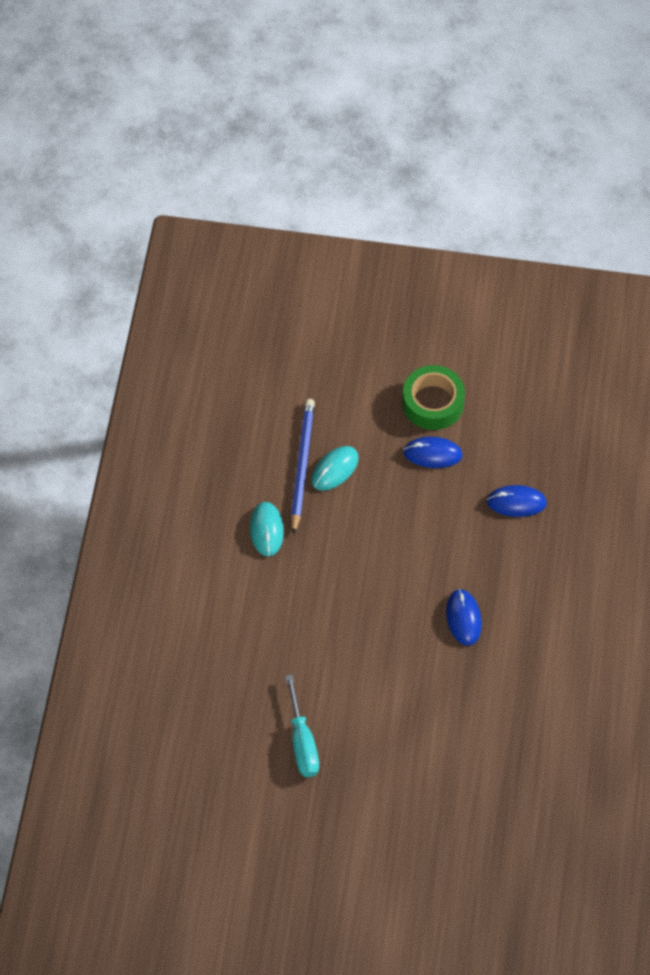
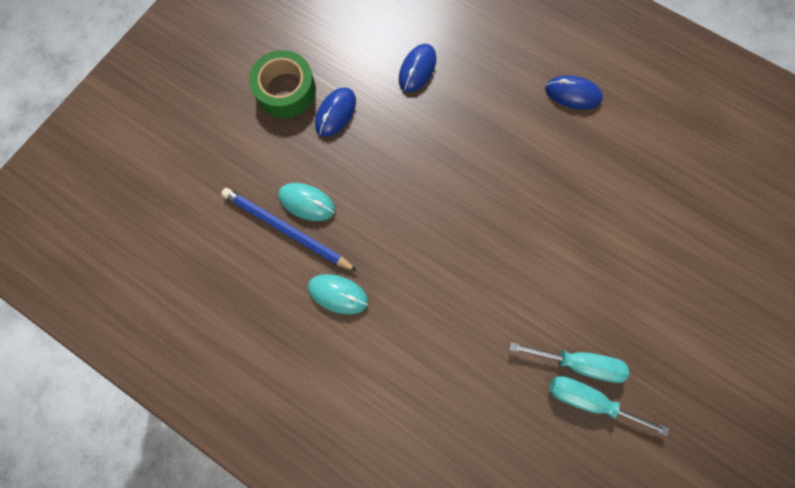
camera: 65 degrees left, 15 degrees up
turquoise mouse [311,446,359,491] -> turquoise mouse turned 45 degrees counterclockwise [278,183,335,221]
blue mouse [446,589,482,646] -> blue mouse moved to [545,75,603,109]
none -> turquoise screwdriver [550,376,669,436]

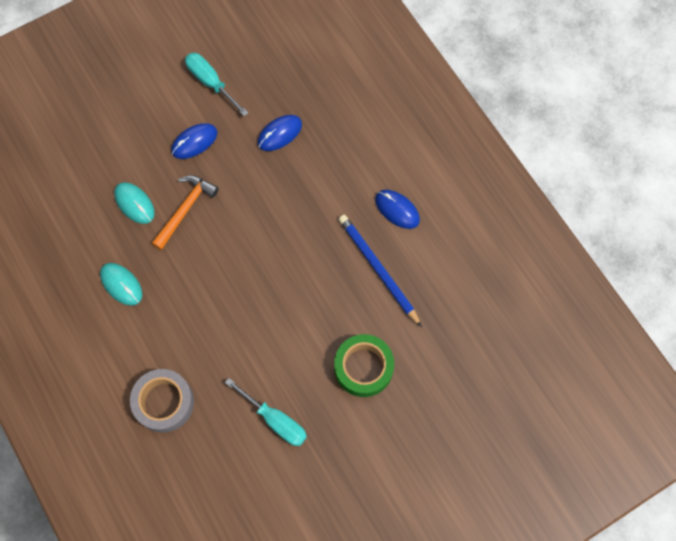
camera: 25 degrees right, 5 degrees down
blue pencil [221,188,357,271] -> blue pencil moved to [339,214,422,327]
green tape [249,50,316,118] -> green tape moved to [334,334,394,397]
turquoise screwdriver [550,376,669,436] -> turquoise screwdriver moved to [185,53,248,116]
none -> grey tape [130,369,194,433]
none -> orange hammer [152,175,219,250]

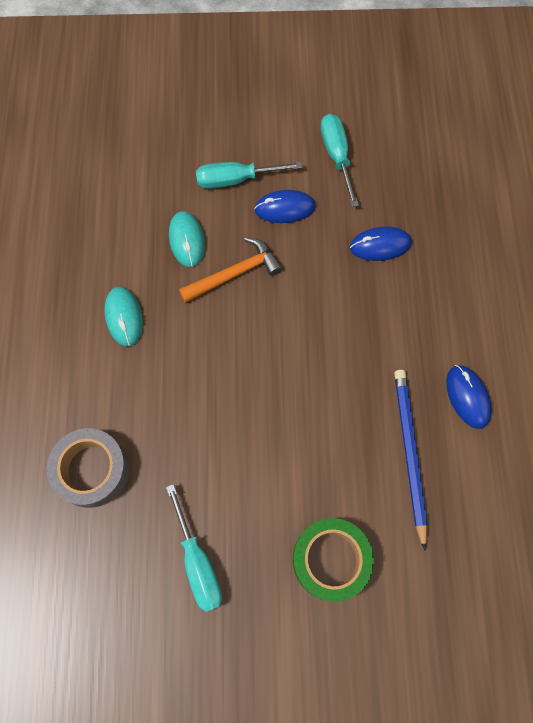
camera: 30 degrees right, 0 degrees up
none -> turquoise screwdriver [196,162,302,189]

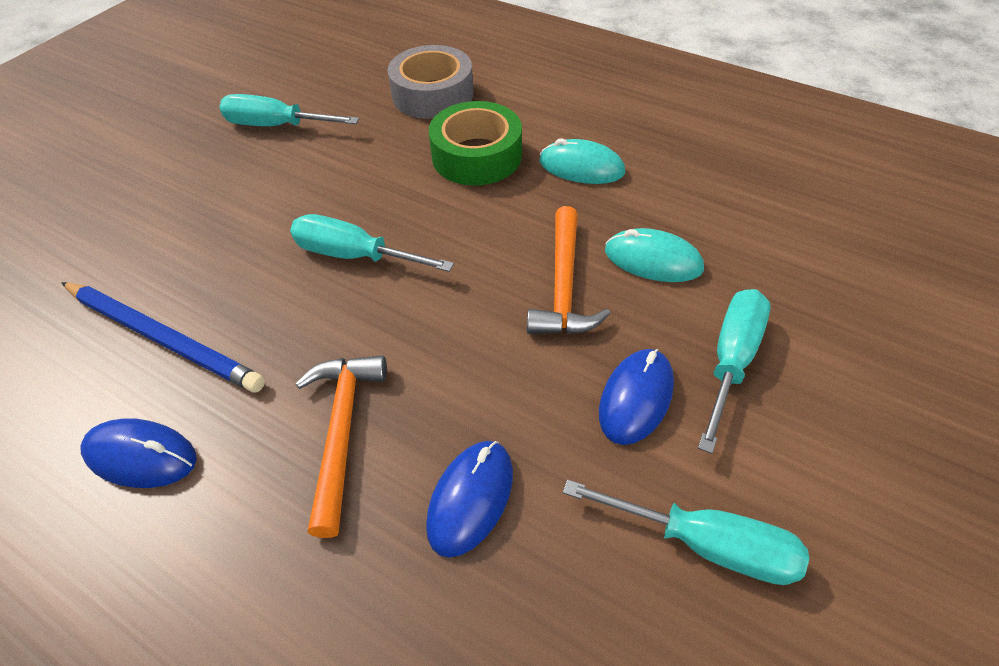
camera: 125 degrees right, 20 degrees down
green tape [293,518,374,602] -> green tape moved to [429,101,522,186]
none -> turquoise screwdriver [290,214,454,272]
none -> orange hammer [296,355,387,538]

